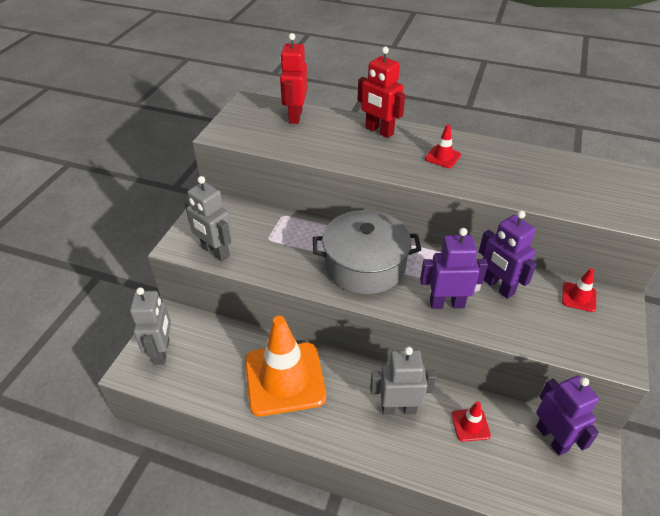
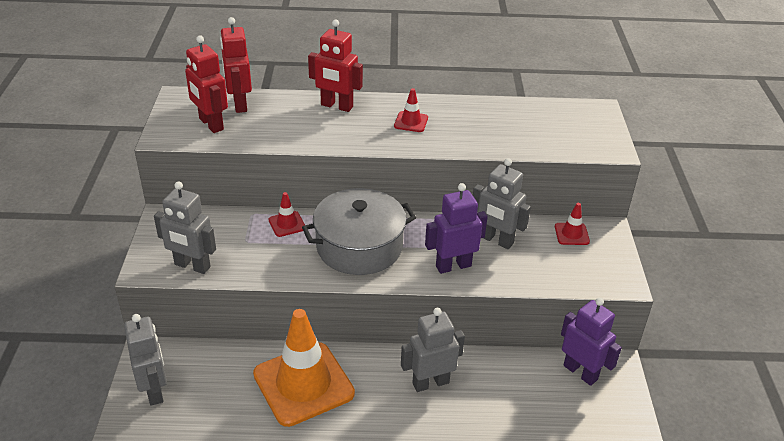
camera: 20 degrees left, 5 degrees down
red traffic cone [451,401,491,442] -> red traffic cone moved to [269,192,305,237]
purple robot [479,210,537,299] -> grey robot [473,158,531,249]
none -> red robot [185,35,228,133]

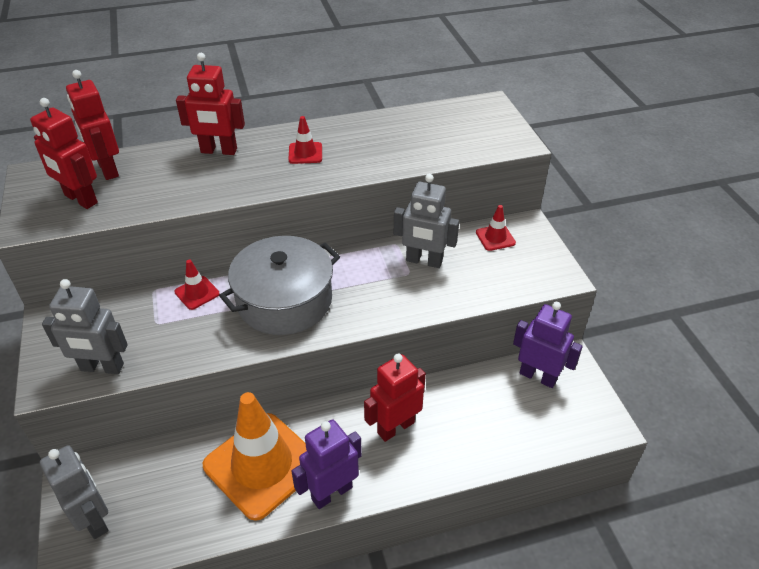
camera: 15 degrees left, 5 degrees up
grey robot [401,308,465,392] -> red robot [364,354,426,442]
purple robot [425,183,488,274] -> purple robot moved to [292,419,362,509]

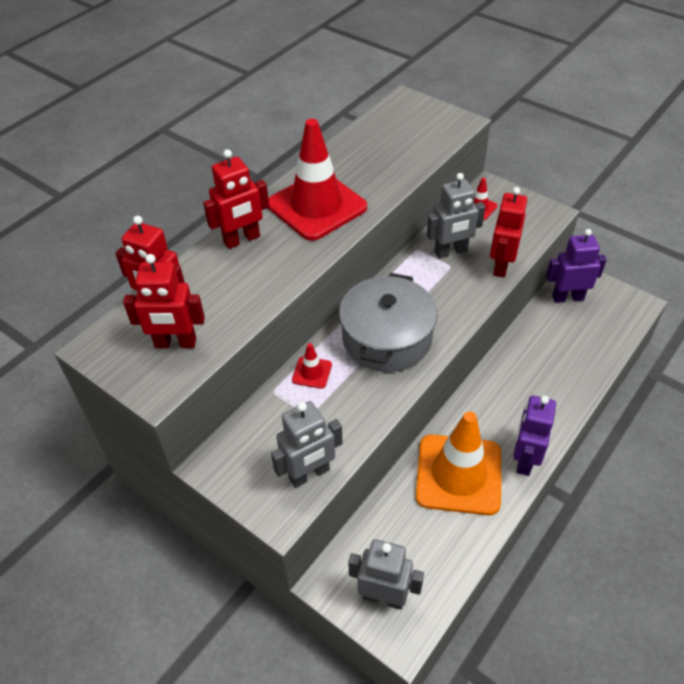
camera: 35 degrees left, 5 degrees up
red traffic cone [289,116,322,164] -> red traffic cone [268,119,367,241], size x2.40
red robot [364,354,426,442] -> red robot moved to [490,187,528,277]

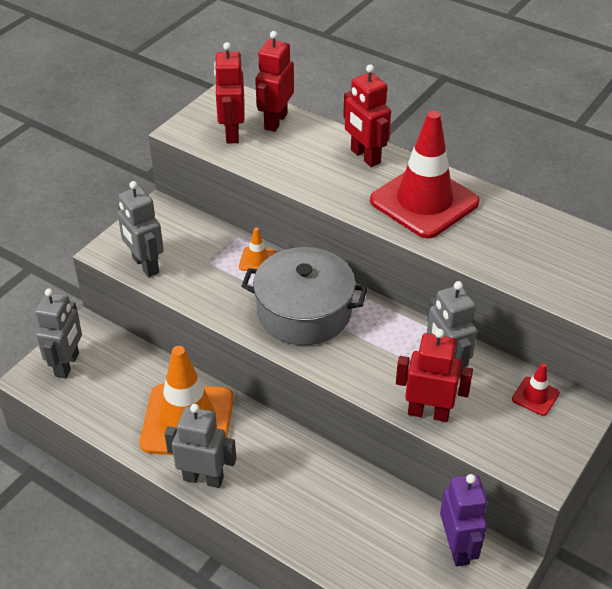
camera: 85 degrees right, 5 degrees down
red traffic cone [292,343,332,389] -> orange traffic cone [239,228,276,271]
purple robot [513,395,556,476] -> grey robot [164,404,236,488]

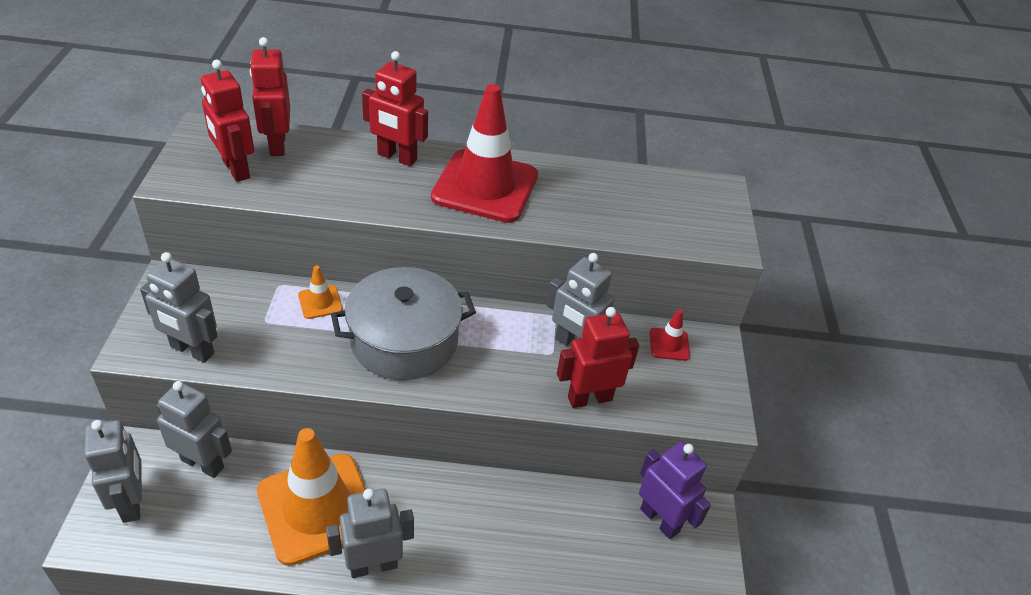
camera: 35 degrees left, 0 degrees up
none -> grey robot [157,381,232,478]

